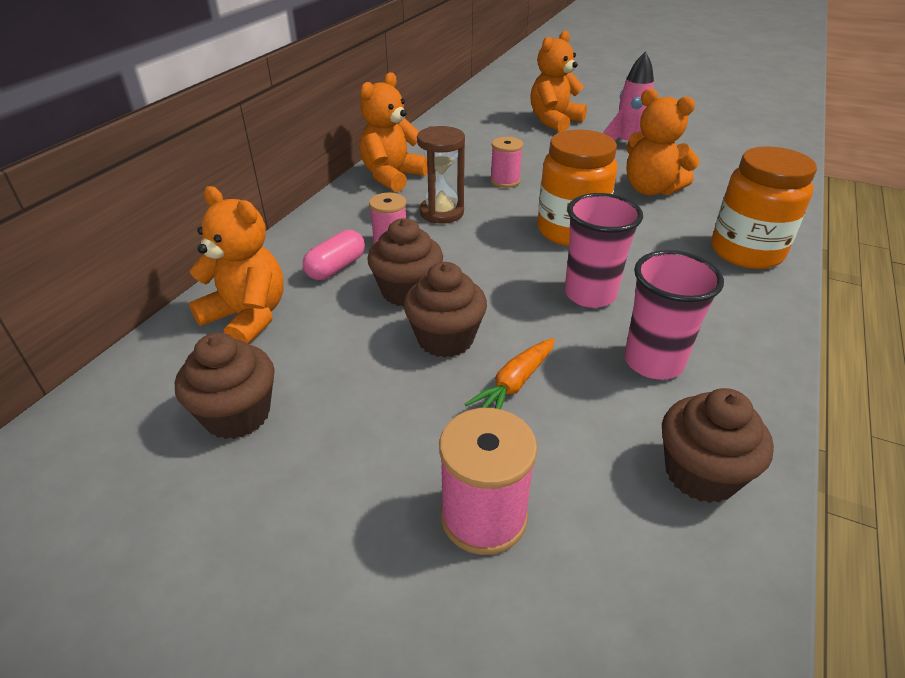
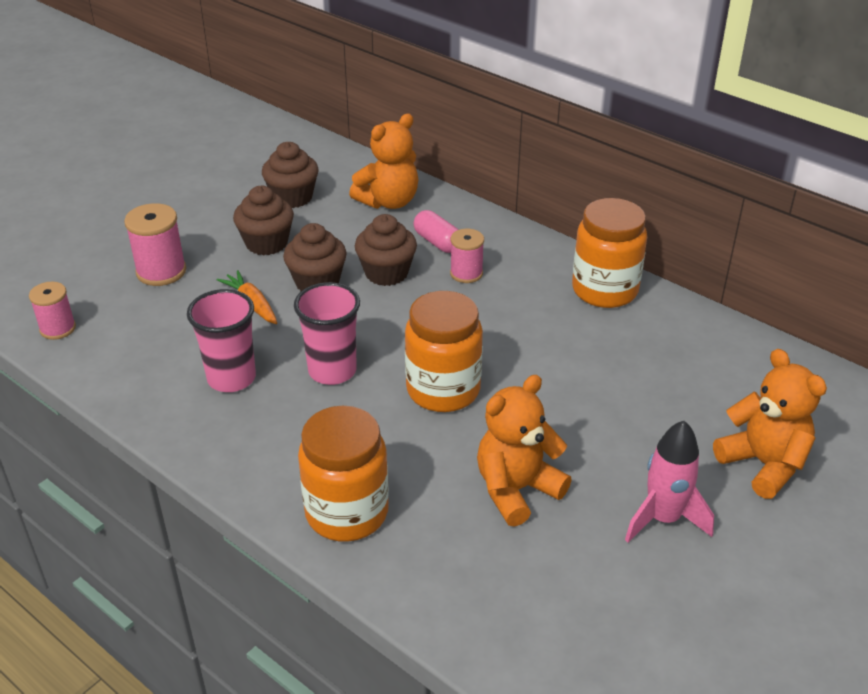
camera: 105 degrees right, 0 degrees up
orange teddy bear [360,72,428,192] -> orange jar [572,198,647,308]
brown hourglass [417,126,465,224] -> none
pink spool [490,137,523,188] -> pink spool moved to [29,282,76,340]
brown cupcake [662,388,774,503] -> brown cupcake moved to [233,186,294,256]

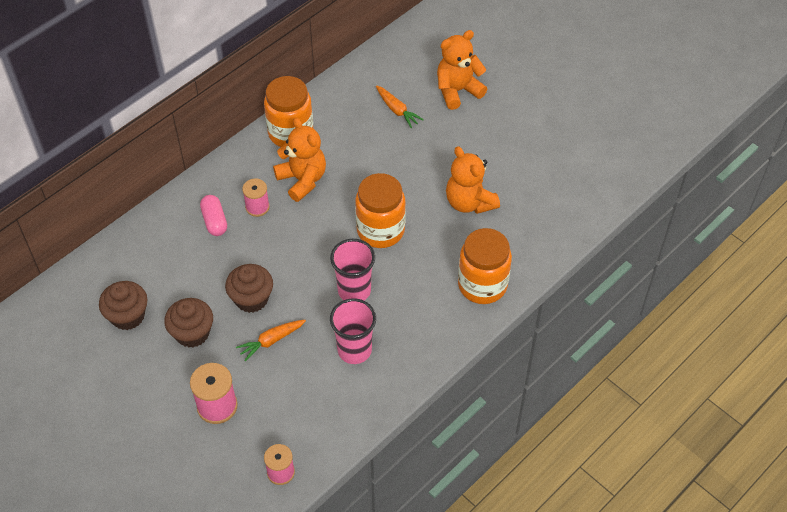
camera: 85 degrees left, 15 degrees up
orange teddy bear [349,114,418,209] -> orange teddy bear moved to [273,118,326,202]
brown cupcake [355,214,417,286] -> none
pink capsule [413,210,459,253] -> pink capsule turned 75 degrees counterclockwise [200,195,227,236]
pink rocket [625,421,714,543] -> none
none -> orange carrot [376,85,424,128]

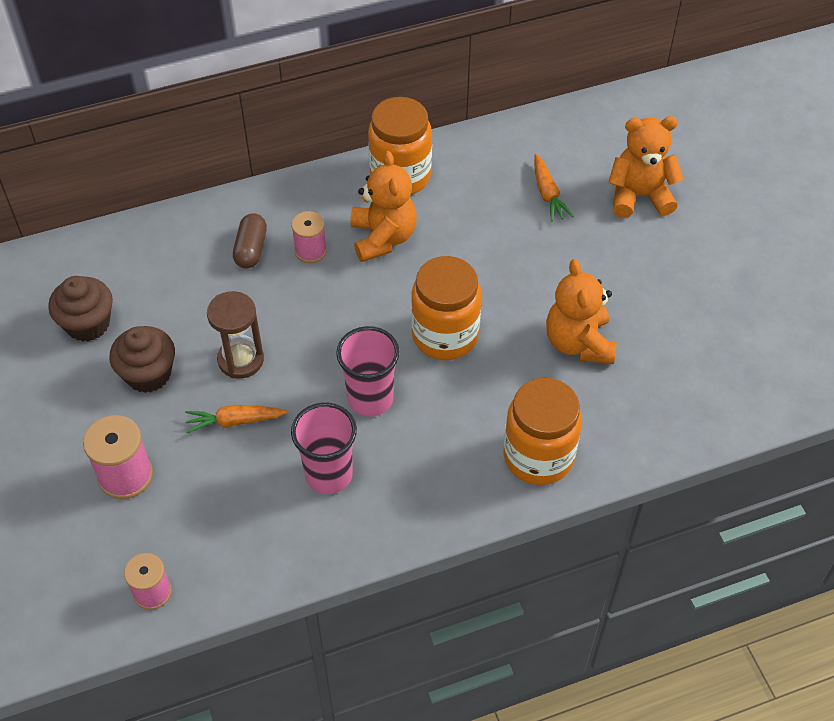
camera: 25 degrees right, 0 degrees up
pink capsule [200,195,227,236] -> brown capsule [233,213,267,268]
brown cupcake [225,264,273,313] -> brown hourglass [207,291,264,379]

